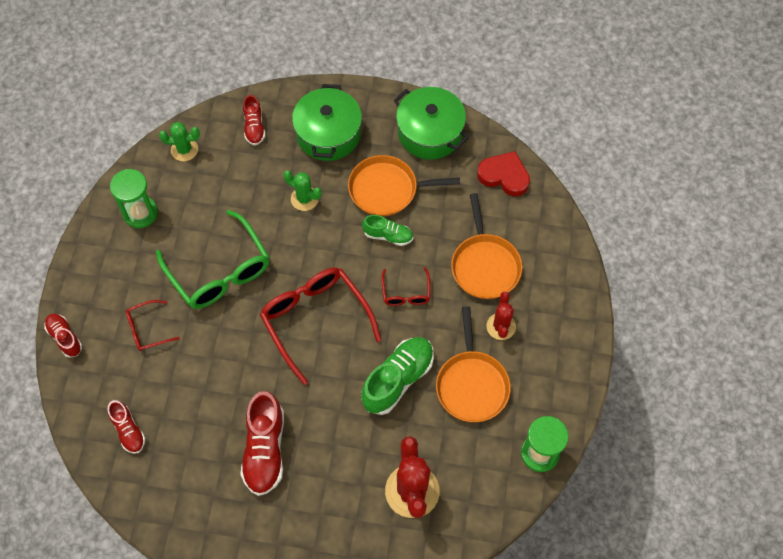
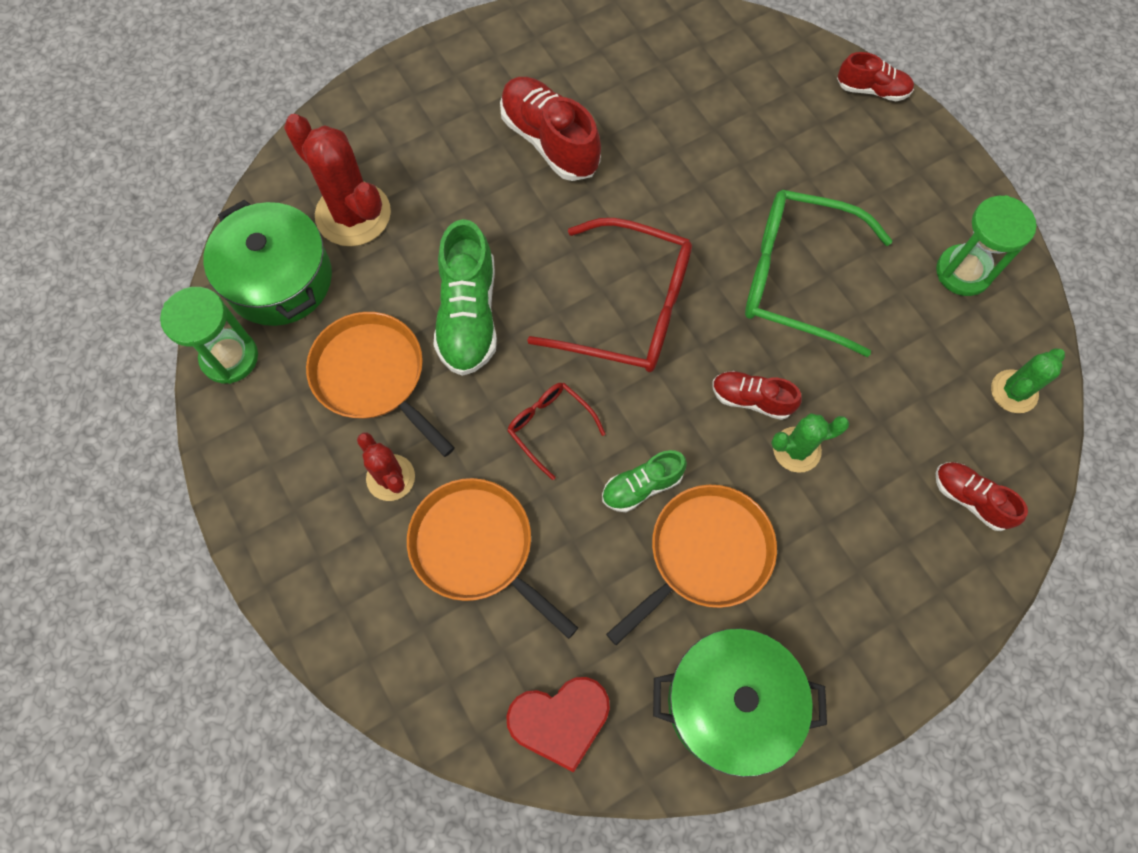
camera: 140 degrees right, 5 degrees up
red shoe [107,400,146,454] -> red shoe moved to [712,371,802,420]
red glasses [126,300,180,351] -> none
green pot [292,84,362,161] -> green pot moved to [203,199,332,326]

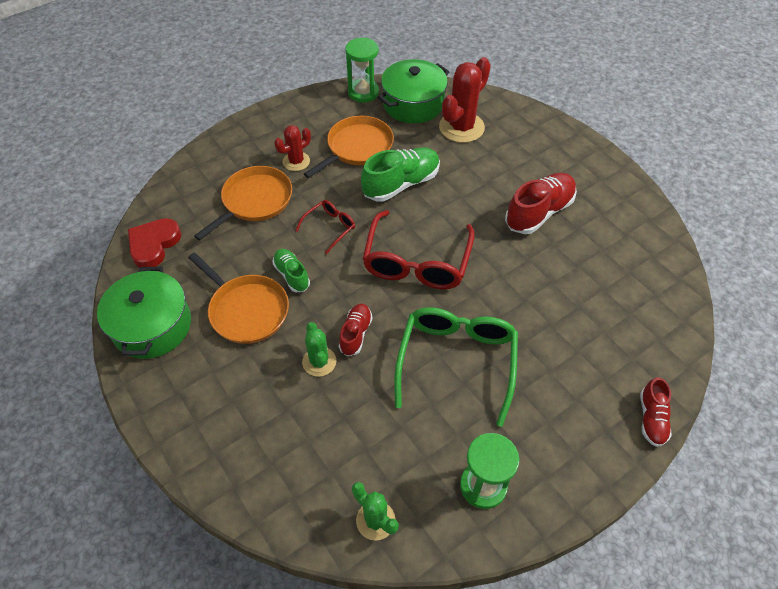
camera: 85 degrees right, 15 degrees down
green shoe [434,219,497,376] -> green shoe turned 150 degrees clockwise [361,147,440,202]
red heart [506,677,610,772] -> red heart turned 45 degrees clockwise [128,218,181,268]
red shoe [936,462,1028,531] -> none

